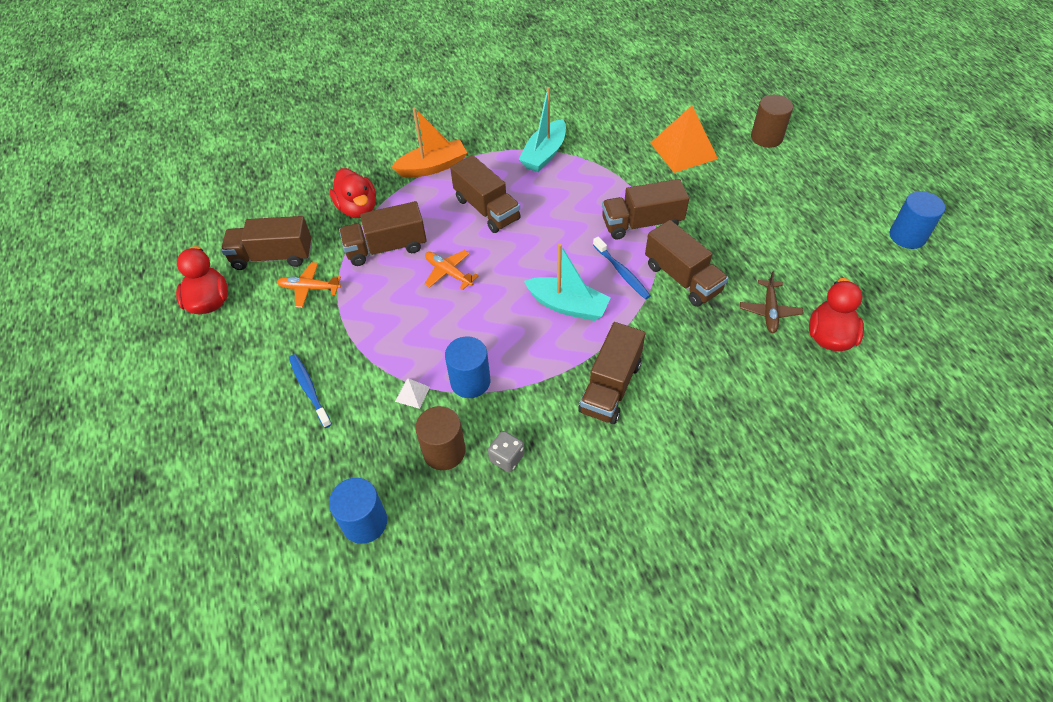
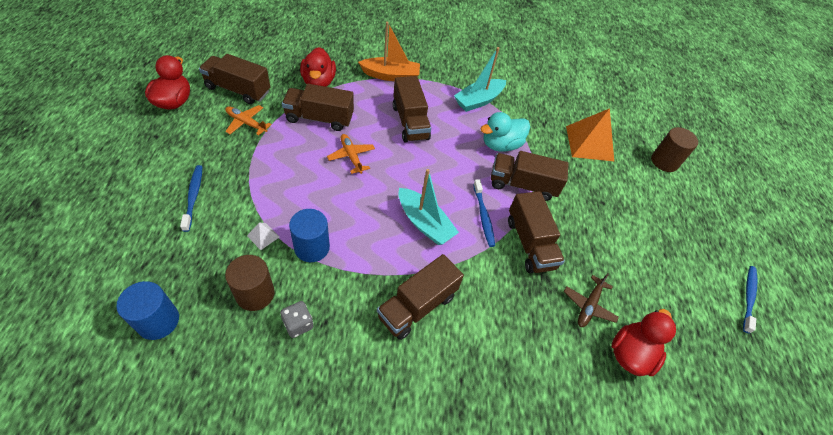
camera: 15 degrees right, 0 degrees up
blue cylinder [890,191,945,249] -> blue toothbrush [743,266,757,334]
none -> turquoise duck [480,112,530,152]

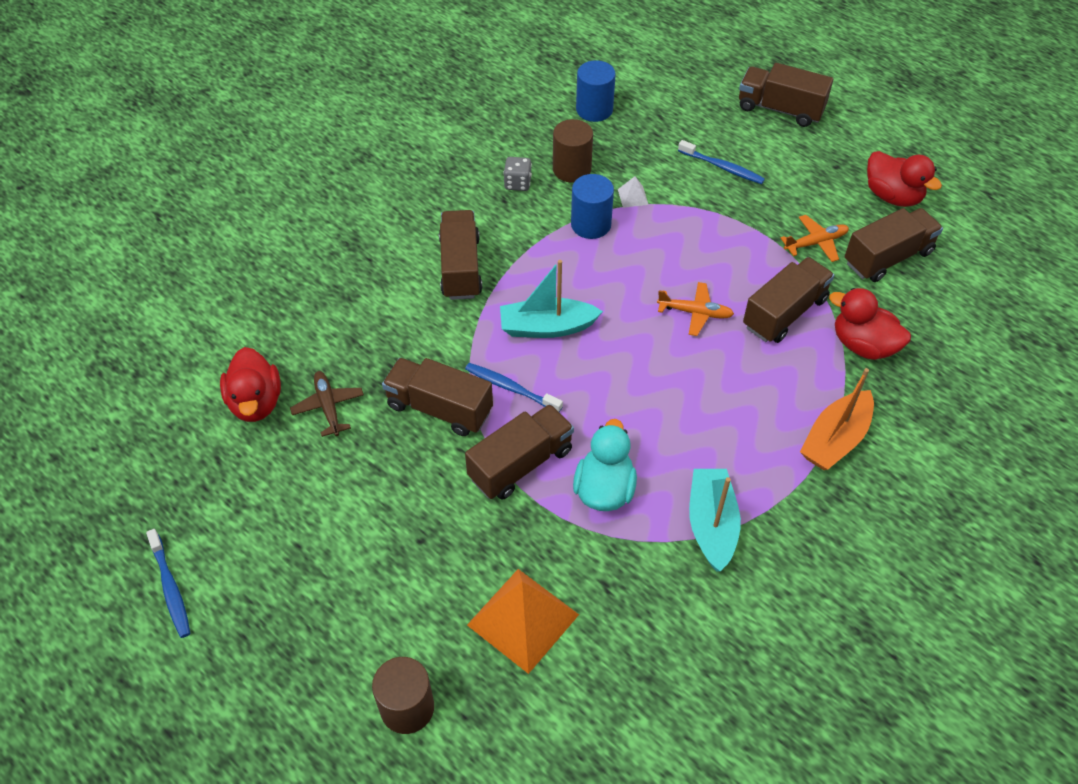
camera: 135 degrees right, 0 degrees up
brown truck [393,76,431,143] -> brown truck moved to [739,63,833,127]

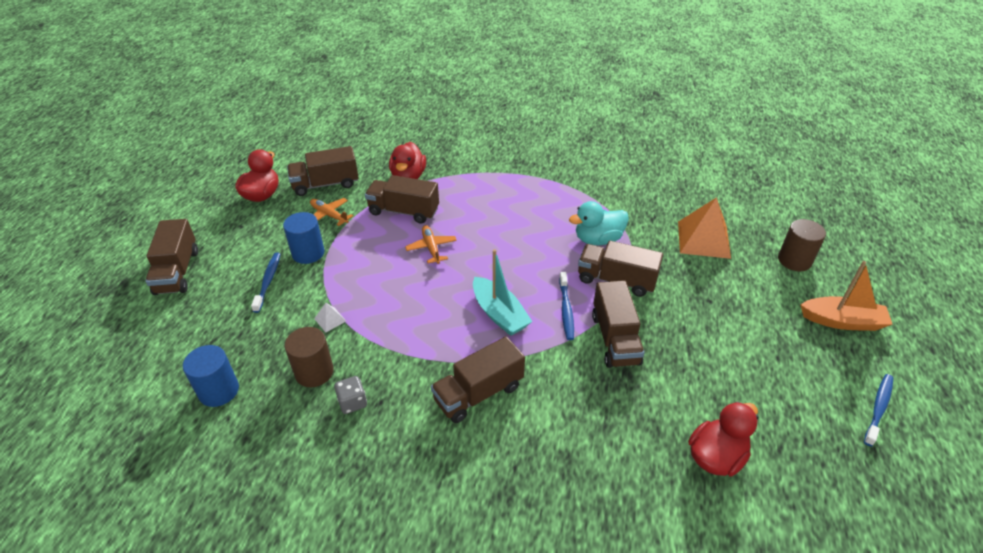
camera: 120 degrees left, 10 degrees down
brown plane [290,371,364,437] -> none
blue cylinder [571,174,614,239] -> blue cylinder moved to [283,212,324,264]
turquoise boat [689,469,741,572] -> none
orange boat [800,368,874,470] -> orange boat moved to [801,261,892,331]
brown truck [845,208,943,282] -> brown truck turned 45 degrees counterclockwise [287,146,359,196]

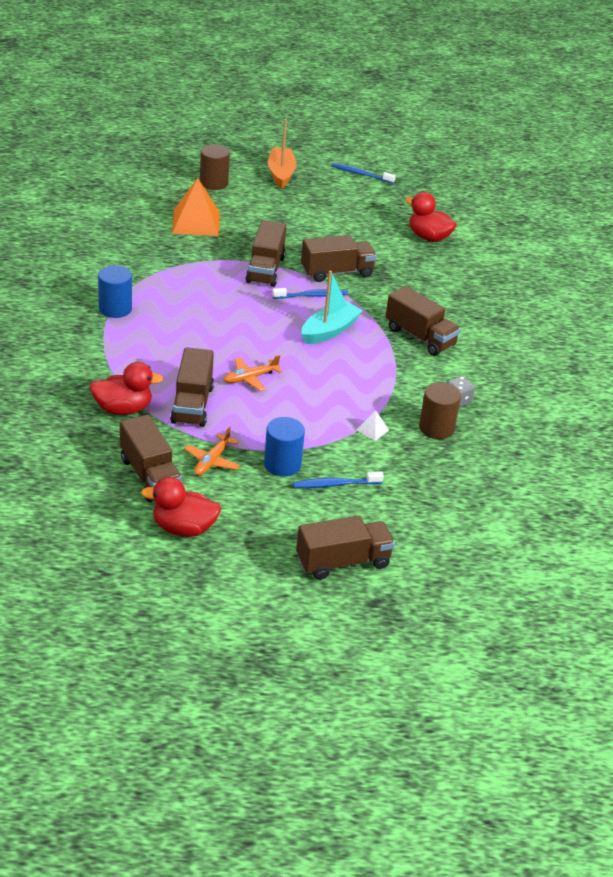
camera: 105 degrees left, 5 degrees down
blue cylinder [183,345,239,407] -> blue cylinder moved to [98,265,132,318]
turquoise duck [569,201,629,245] -> none

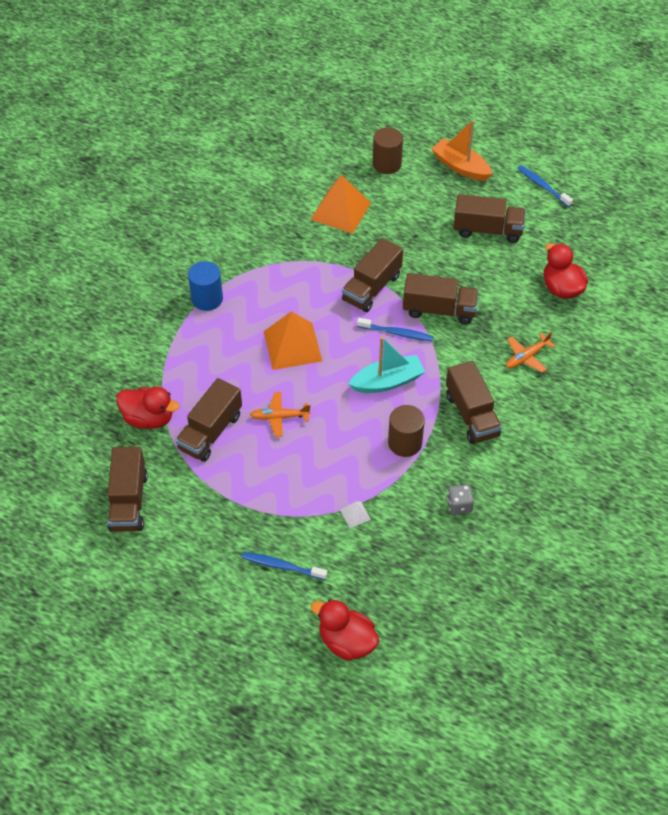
camera: 30 degrees right, 15 degrees up
red duck [141,477,221,537] -> red duck moved to [311,599,379,661]
orange plane [184,426,240,476] -> orange plane moved to [506,332,556,373]
blue cylinder [264,417,305,476] -> none
orange boat [268,119,297,189] -> orange boat turned 75 degrees counterclockwise [432,120,492,181]
brown truck [296,516,395,580] -> brown truck moved to [453,194,526,243]
brown cylinder [419,382,461,439] -> brown cylinder moved to [388,405,425,457]
none -> orange pyramid [264,311,322,370]

